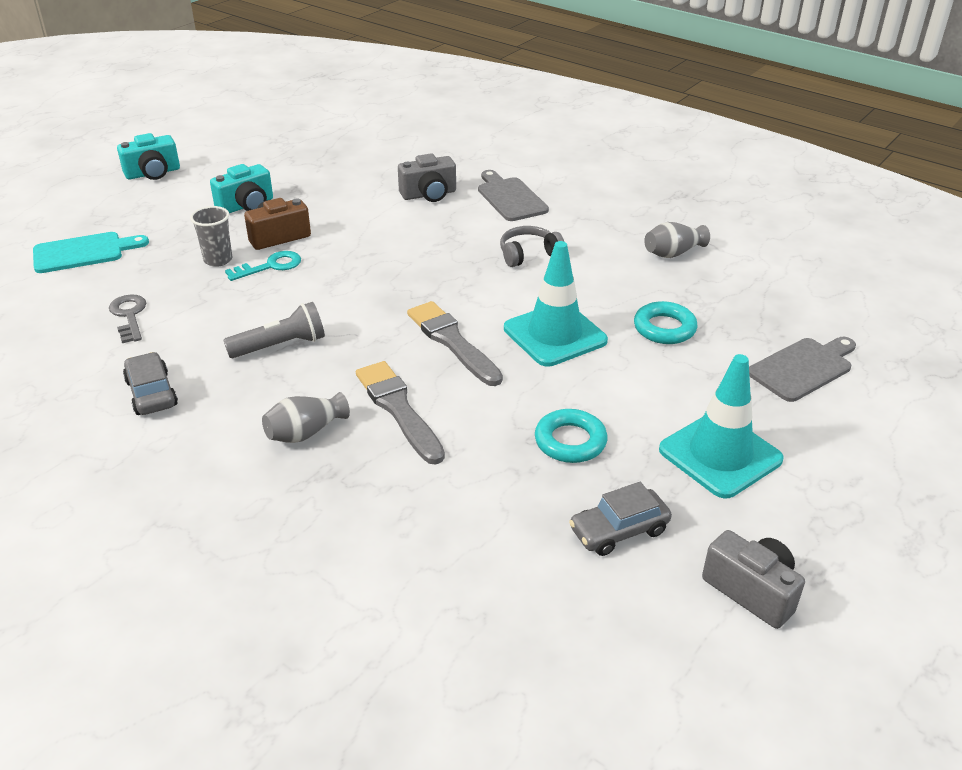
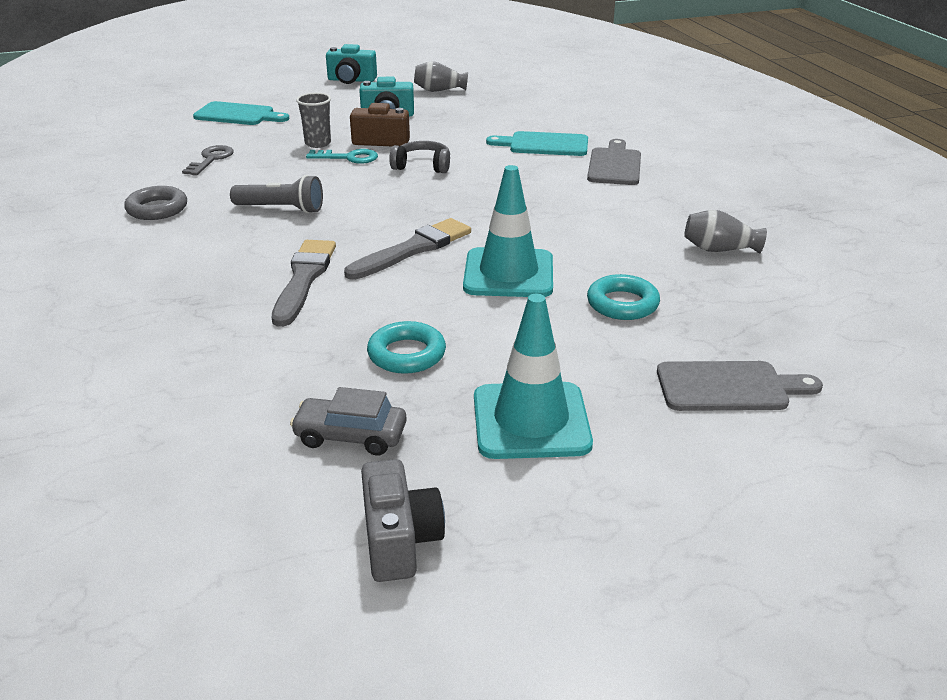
camera: 35 degrees right, 5 degrees down
grey car [123,352,178,415] -> grey ring [124,186,187,220]
grey vase [262,392,350,443] -> grey vase moved to [414,62,468,92]
grey camera [398,154,456,202] -> turquoise cutting board [486,131,588,156]
grey brush [407,301,503,386] -> grey brush turned 45 degrees clockwise [344,218,471,280]
grey headphones [500,226,564,267] -> grey headphones moved to [389,141,450,173]

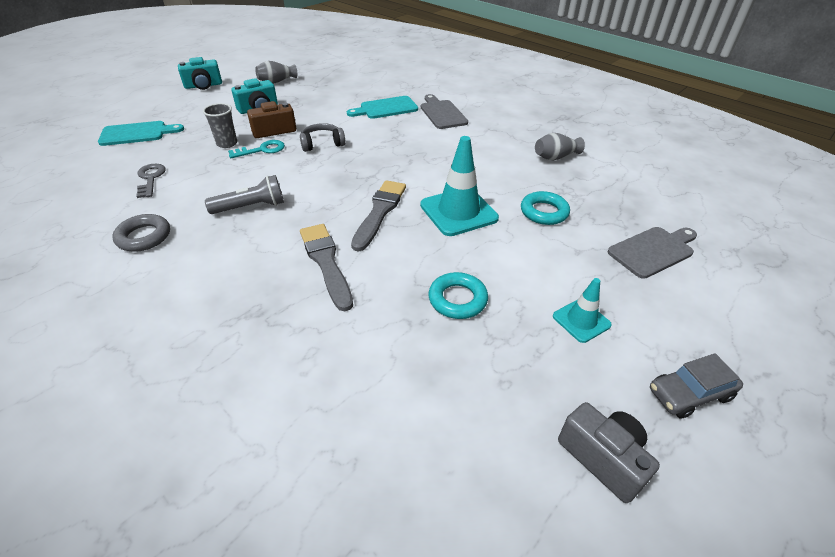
camera: 30 degrees left, 10 degrees up
grey car [290,387,407,456] -> grey car moved to [650,353,743,419]
turquoise traffic cone [474,294,593,459] -> turquoise traffic cone [553,278,612,343], size x0.56

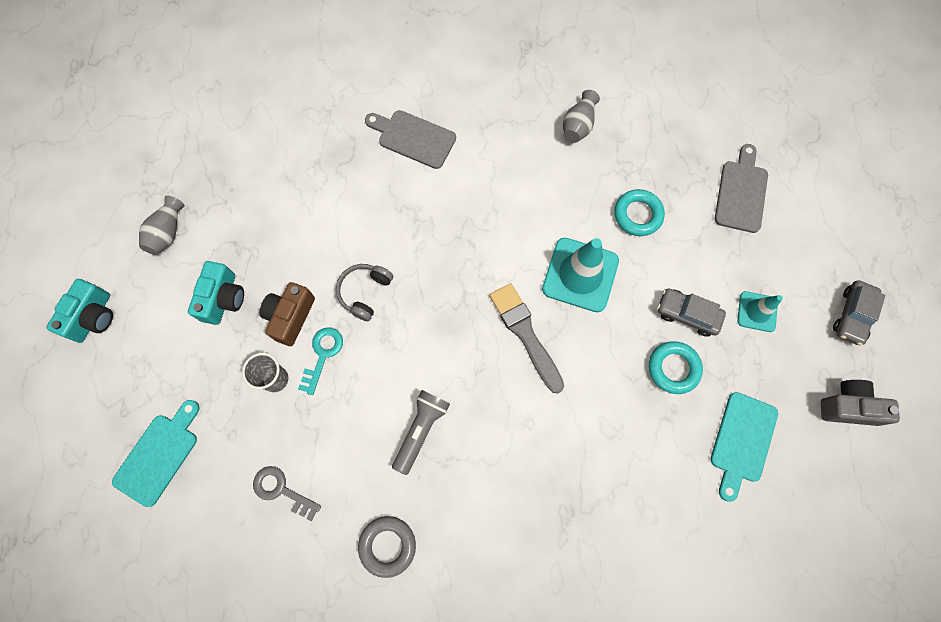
camera: 45 degrees left, 30 degrees up
grey brush [300,224,353,311] -> none
turquoise cutting board [347,96,418,119] -> turquoise cutting board moved to [710,392,778,502]
none -> grey car [657,288,726,337]

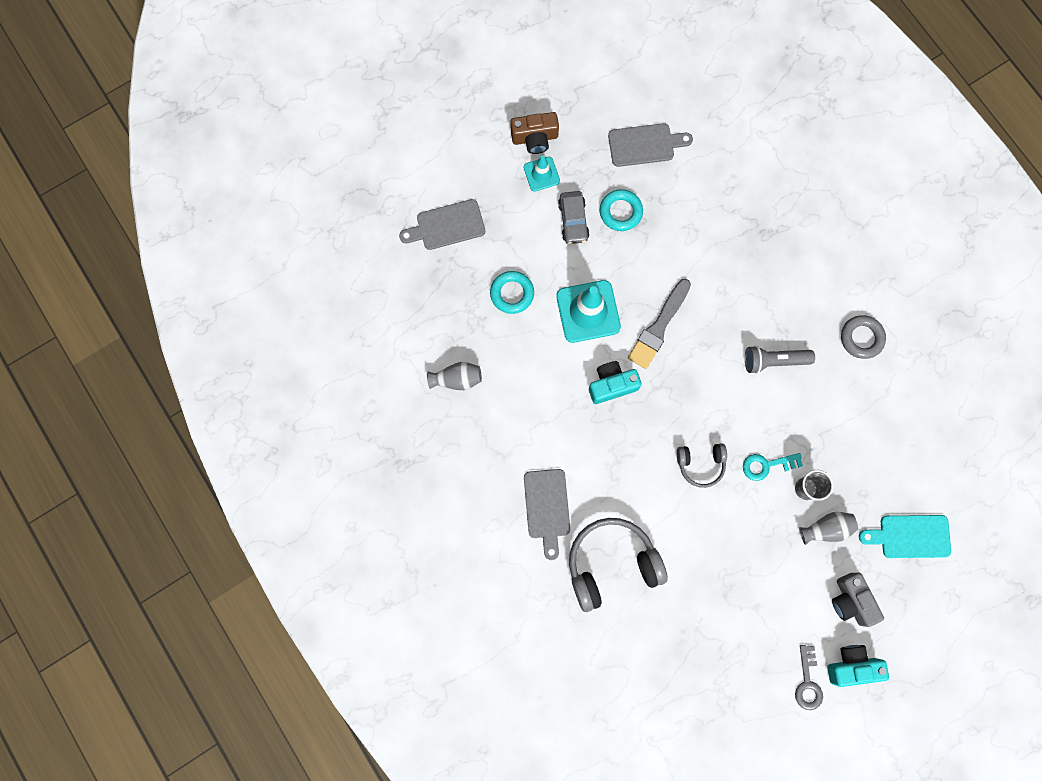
camera: 120 degrees left, 5 degrees up
grey vase [139,196,185,255] -> grey vase moved to [799,512,858,545]
turquoise camera [188,261,244,325] -> turquoise camera moved to [589,361,642,404]
grey key [253,466,321,521] -> grey key moved to [795,645,823,710]
brown camera [259,282,315,346] -> brown camera moved to [510,112,559,154]
turquoise cutting board [710,392,778,502] -> grey cutting board [608,123,693,167]
grey camera [821,380,900,426] -> grey camera moved to [832,573,884,627]
grey car [833,280,885,346] -> none
none -> grey headphones [569,518,667,612]

